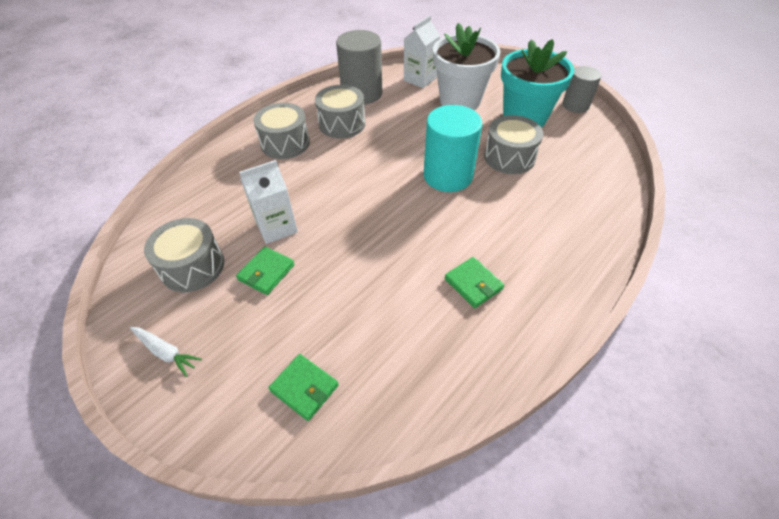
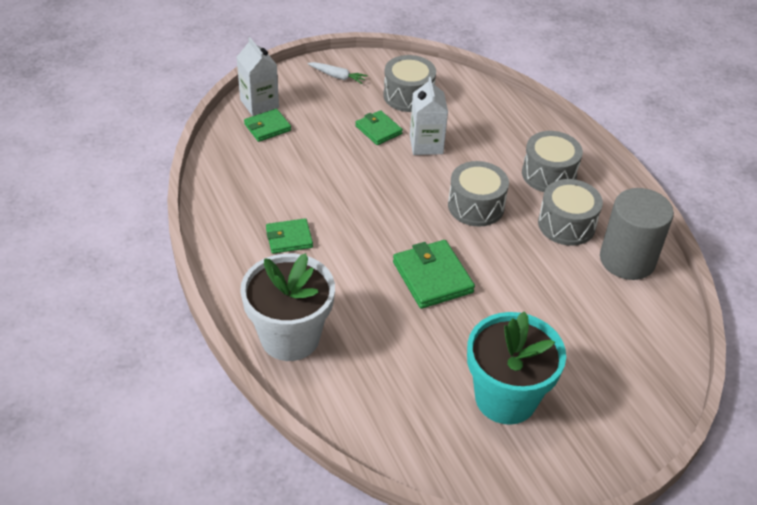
camera: 110 degrees right, 5 degrees down
white carrot [130,327,202,377] -> white carrot turned 120 degrees counterclockwise [307,62,368,84]
white carton [404,16,440,88] -> white carton moved to [237,37,279,116]
turquoise cylinder [424,105,482,192] -> green wallet [393,240,475,309]
white flower pot [433,23,501,110] -> white flower pot moved to [240,253,335,361]
grey drum [484,115,543,174] -> grey drum moved to [448,161,509,227]
grey cylinder [562,66,601,113] -> none

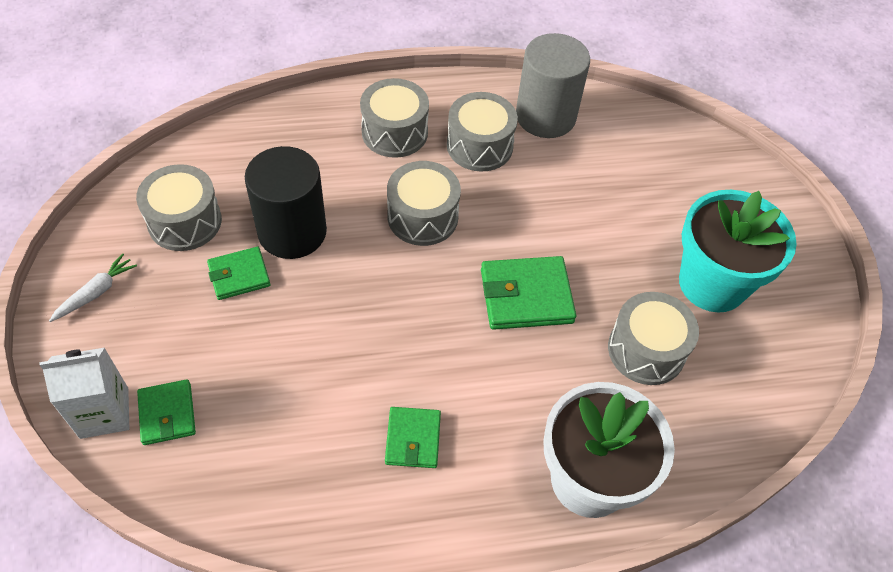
camera: 75 degrees left, 10 degrees up
white carton [410,77,448,155] -> black cylinder [245,146,327,259]
none -> grey drum [608,292,699,385]

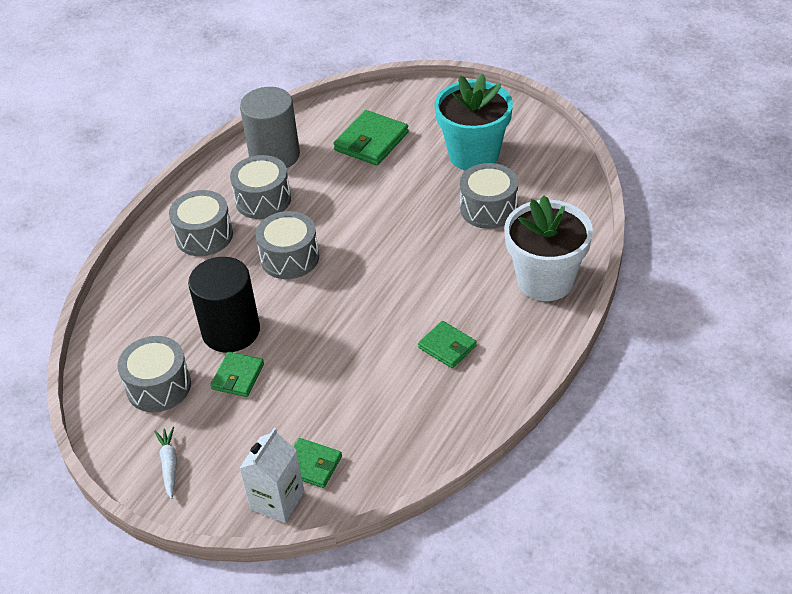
camera: 45 degrees left, 10 degrees down
green wallet [481,256,576,330] -> green wallet moved to [333,110,409,166]

